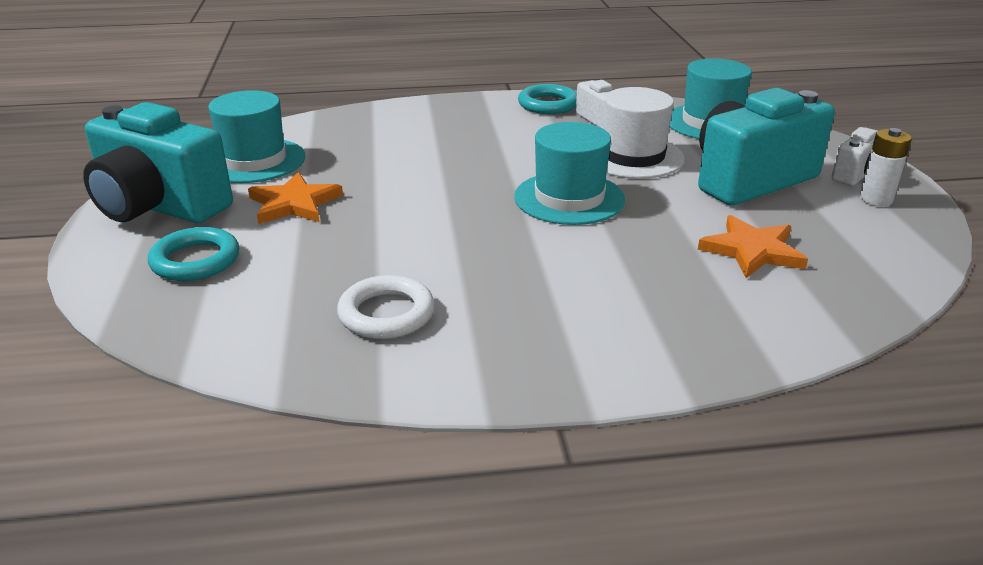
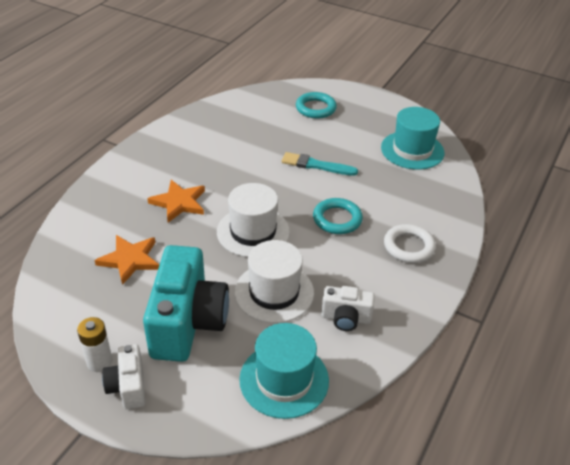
camera: 125 degrees right, 10 degrees up
turquoise camera [83,102,233,223] -> none
orange star [248,172,343,224] -> orange star moved to [147,180,205,222]
white ring [337,275,435,339] -> white ring moved to [384,224,436,263]
turquoise hat [514,122,625,225] -> white hat [217,183,290,257]
turquoise ring [518,84,577,114] -> turquoise ring moved to [313,198,363,234]
none -> turquoise brush [282,152,358,176]

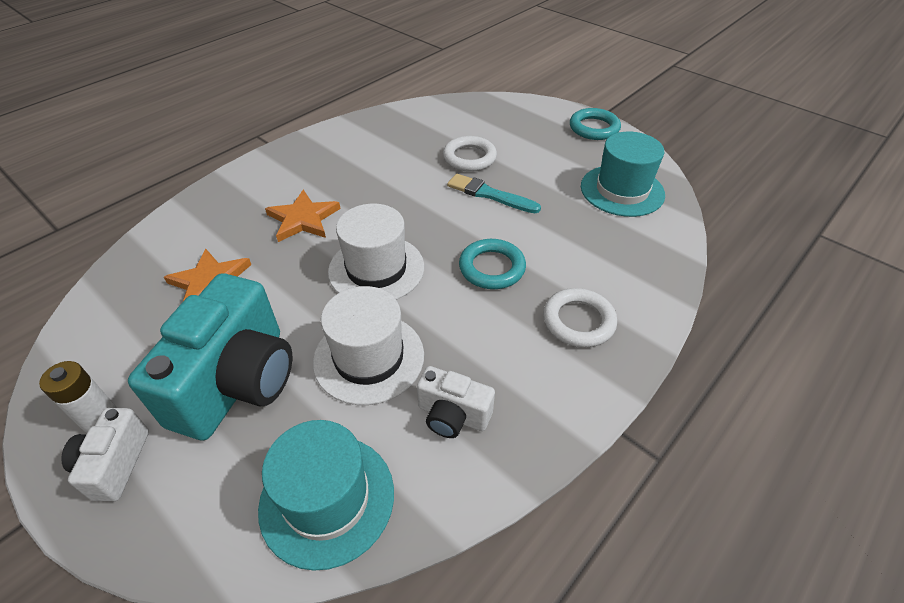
camera: 15 degrees right, 5 degrees up
turquoise ring [296,92,337,119] -> turquoise ring moved to [570,108,621,140]
none -> white ring [443,136,497,172]

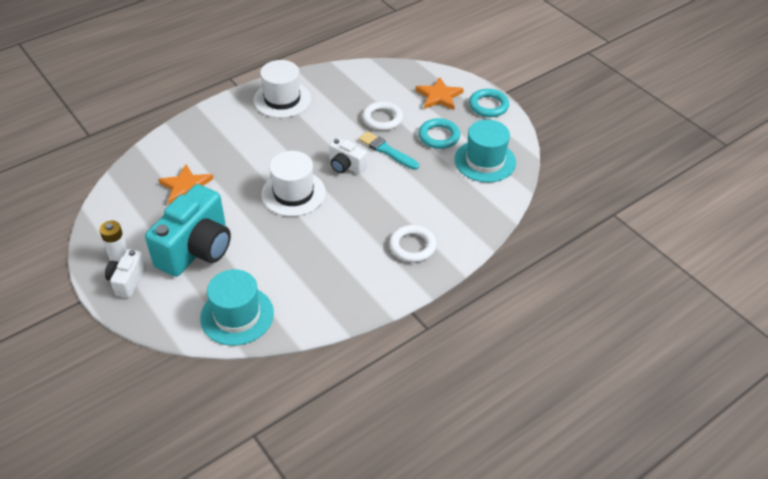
camera: 10 degrees right, 0 degrees up
orange star [265,189,340,242] -> orange star moved to [416,77,464,110]
white hat [313,286,424,405] -> white hat moved to [253,60,311,118]
white camera [417,366,495,438] -> white camera moved to [329,138,367,174]
turquoise ring [459,239,526,289] -> turquoise ring moved to [419,118,460,149]

